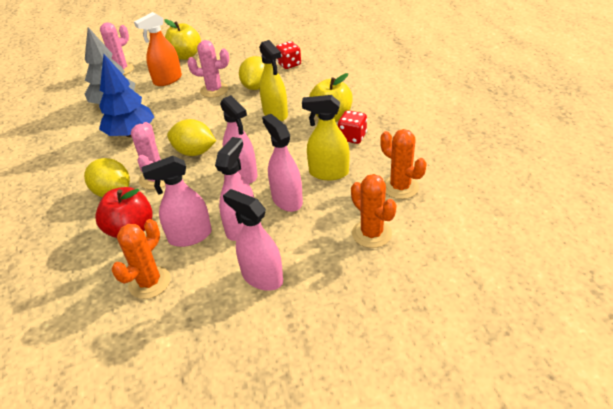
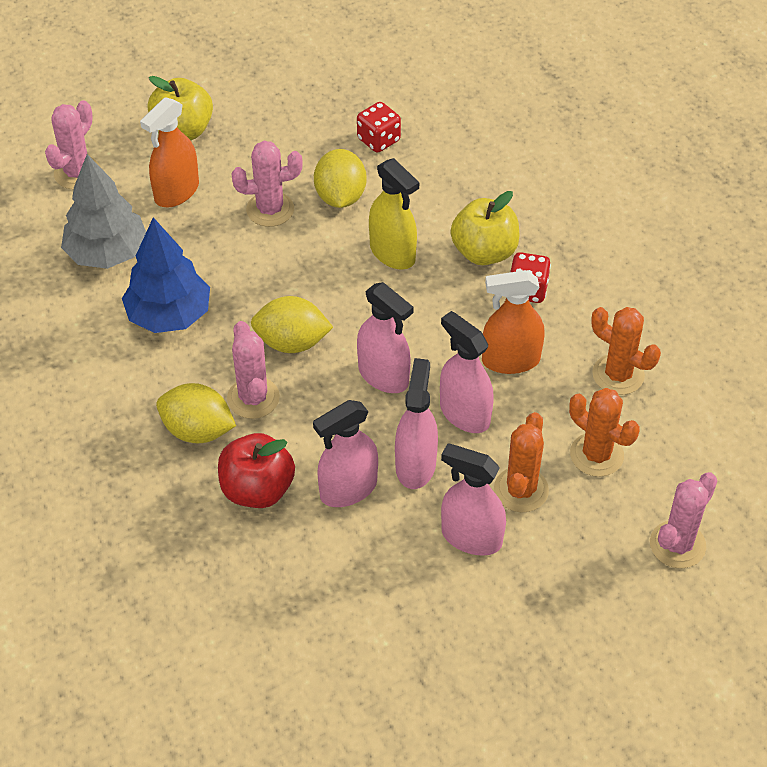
camera: 15 degrees left, 10 degrees up
orange cactus [112,219,170,299] -> orange cactus moved to [494,412,549,513]
yellow spray bottle [302,95,350,180] -> orange spray bottle [482,270,544,374]
none -> pink cactus [650,472,717,568]

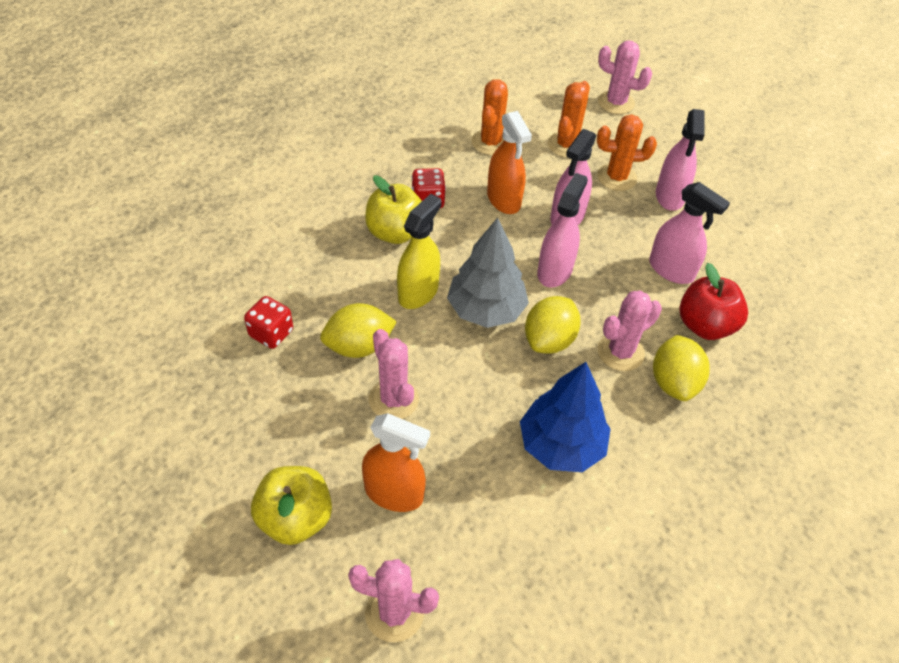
camera: 110 degrees left, 0 degrees up
grey tree [61,154,146,269] -> grey tree moved to [447,217,529,328]
yellow lemon [251,296,333,353] -> yellow lemon turned 45 degrees clockwise [525,296,581,354]
pink spray bottle [395,358,438,489] -> none

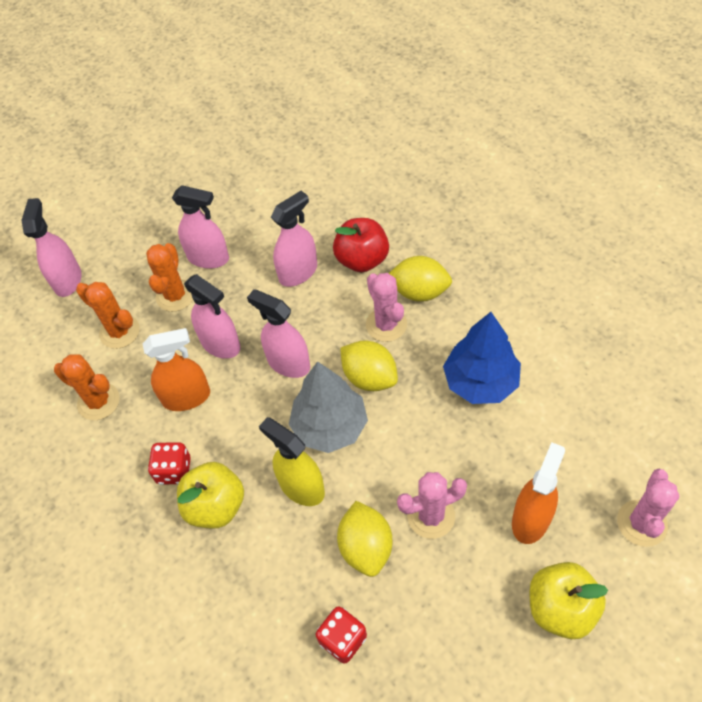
camera: 75 degrees left, 5 degrees up
pink cactus [598,41,652,114] -> pink spray bottle [21,198,82,297]

